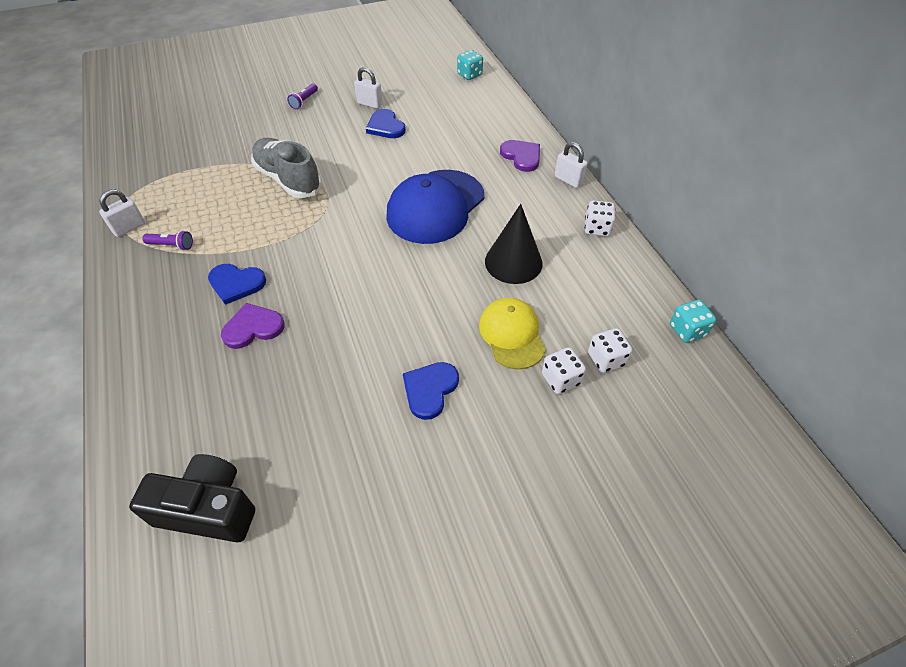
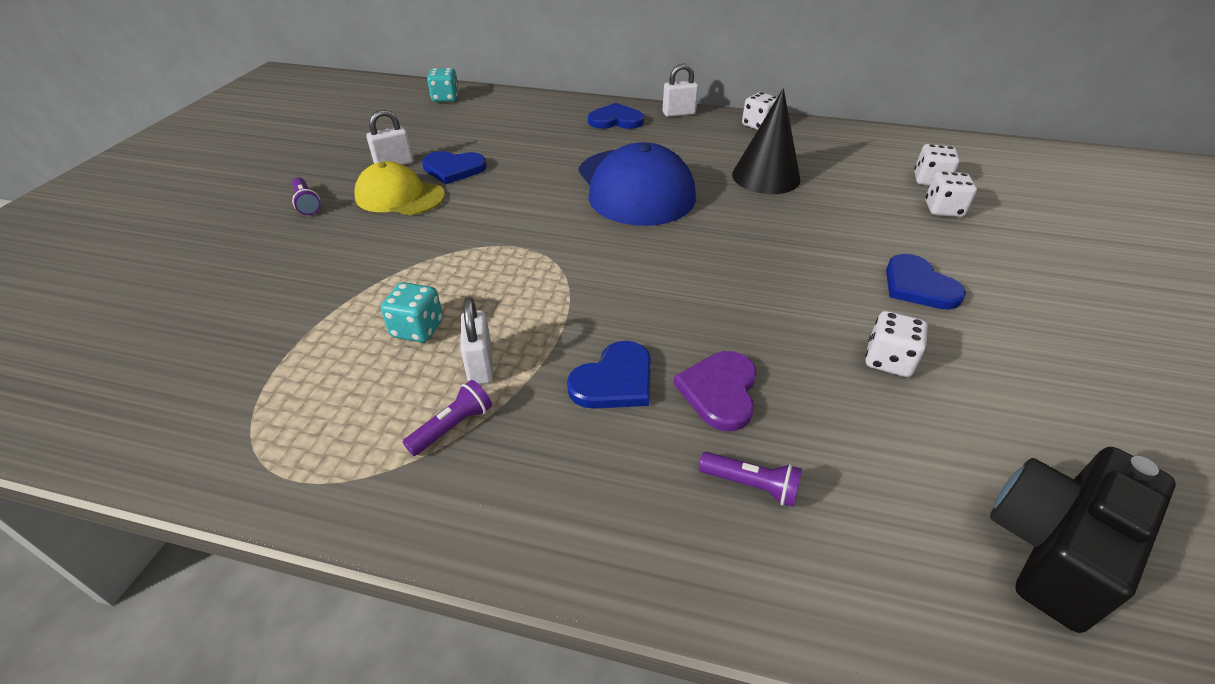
camera: 55 degrees left, 10 degrees down
white padlock [99,189,145,237] -> white padlock moved to [460,297,493,384]
grey shoe [251,138,322,198] -> none
yellow cap [479,298,546,369] -> yellow cap moved to [354,161,445,215]
purple heart [500,140,540,172] -> blue heart [588,103,644,129]
turquoise dice [670,300,716,343] -> turquoise dice moved to [381,282,443,343]
none -> purple flashlight [699,452,802,507]
none -> white dice [865,311,928,377]

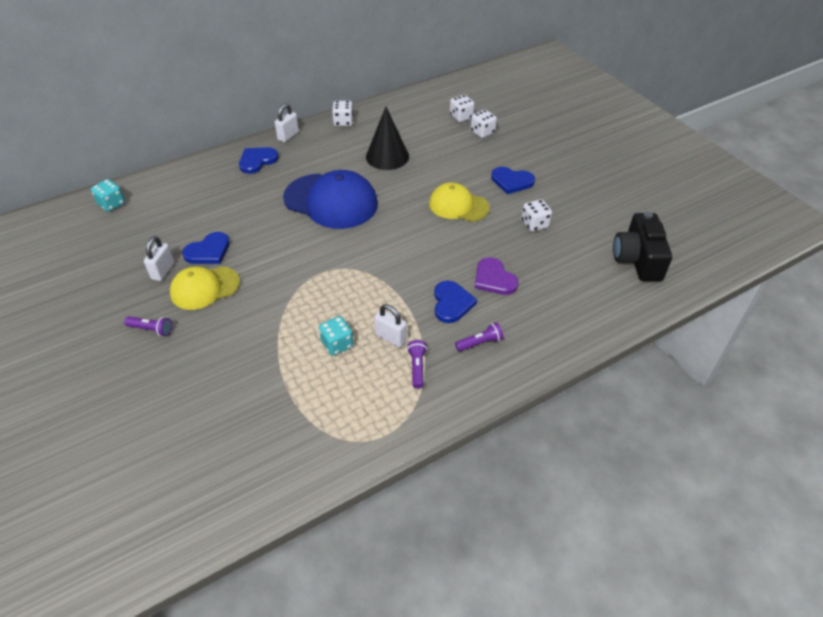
camera: 45 degrees left, 5 degrees up
purple flashlight [699,452,802,507] -> purple flashlight moved to [455,322,503,352]
none -> yellow cap [429,182,490,222]

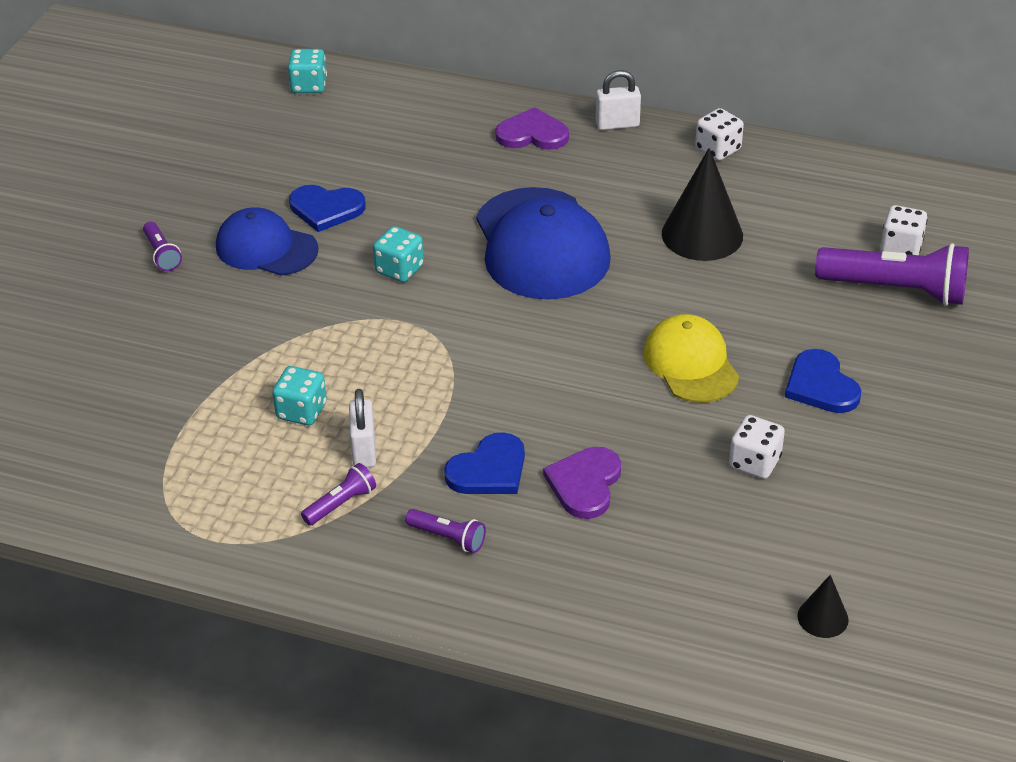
camera: 50 degrees right, 5 degrees down
white padlock [144,236,174,281] -> none
yellow cap [170,266,240,310] -> blue cap [216,207,319,276]
blue heart [239,147,279,174] -> purple heart [495,107,569,150]
white dice [471,110,497,138] -> purple flashlight [815,243,969,306]
black camera [613,212,672,281] -> black cone [797,575,849,638]
none -> turquoise dice [373,226,424,282]

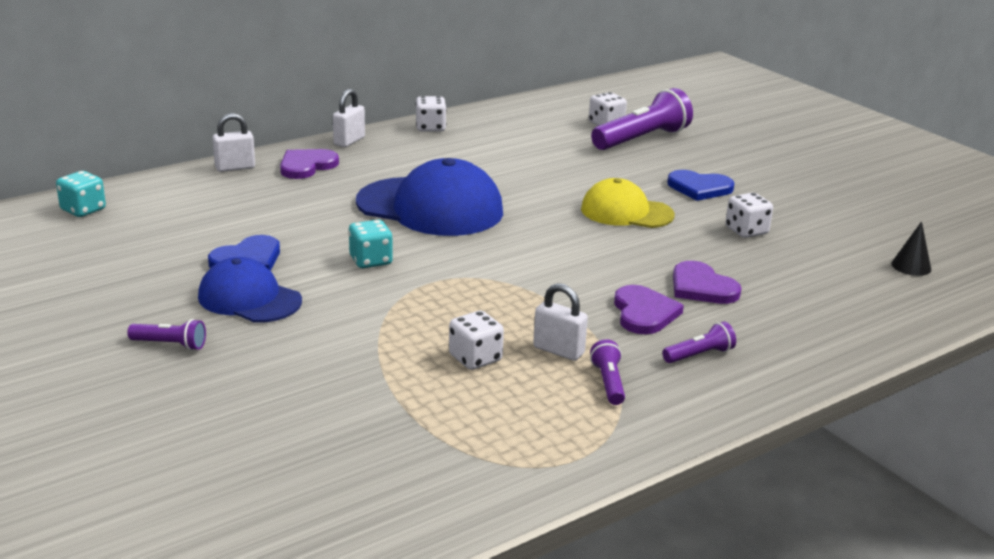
camera: 55 degrees left, 15 degrees down
blue cap [216,207,319,276] -> blue cap turned 60 degrees clockwise [198,257,302,323]
turquoise dice [272,366,327,425] -> white dice [449,311,504,370]
blue heart [444,432,525,494] -> purple heart [614,285,684,334]
black cone [662,148,743,261] -> none
none -> white padlock [212,113,255,172]

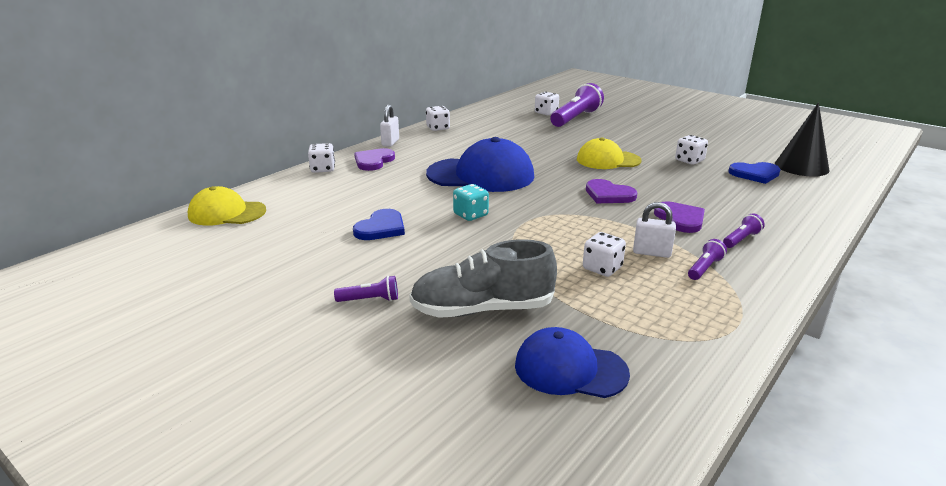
camera: 15 degrees left, 0 degrees up
turquoise dice [56,171,106,217] -> yellow cap [188,186,266,226]
blue cap [198,257,302,323] -> blue cap moved to [515,327,630,398]
white padlock [212,113,255,172] -> white dice [308,143,335,173]
purple flashlight [590,339,625,405] -> purple flashlight turned 60 degrees clockwise [688,239,727,280]
blue heart [667,170,734,201] -> blue heart moved to [728,162,781,184]
purple heart [673,261,742,304] -> purple heart moved to [586,179,637,203]
black cone [891,221,931,276] -> black cone [775,103,830,177], size x2.01
none -> grey shoe [409,239,557,318]

